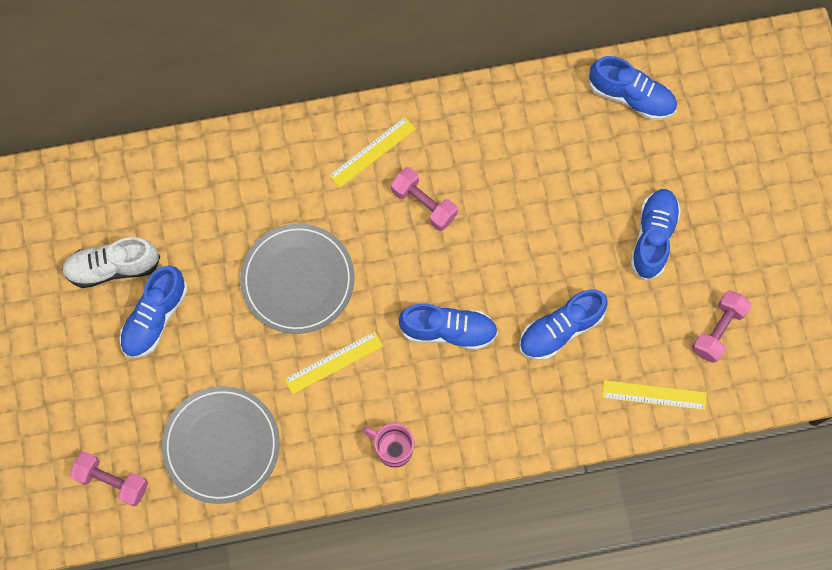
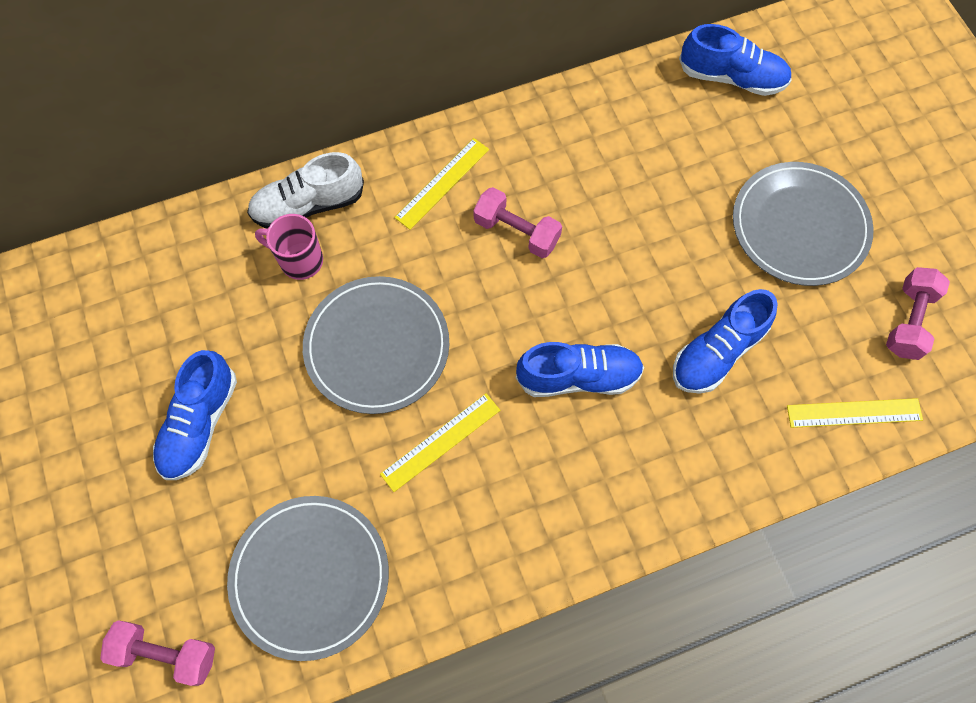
camera: 10 degrees left, 5 degrees down
white shoe [62,237,160,288] -> white shoe moved to [247,152,364,229]
pink mug [362,423,414,468] -> pink mug moved to [255,214,323,280]
blue shoe [630,189,681,280] -> grey plate [733,162,874,286]

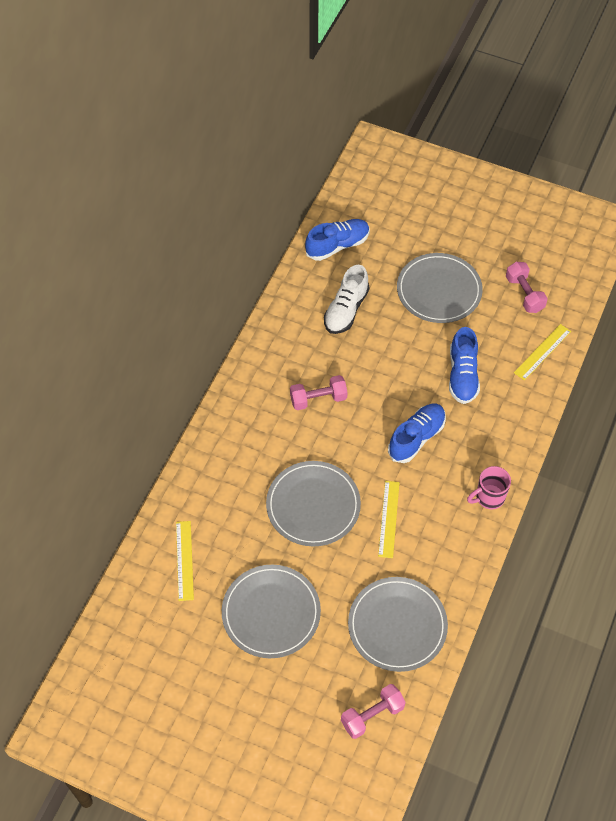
camera: 45 degrees left, 10 degrees down
blue shoe [153,350,237,480] -> grey plate [222,565,321,658]
white shoe [247,152,364,229] -> white shoe moved to [324,265,369,334]
pink mug [255,214,323,280] -> pink mug moved to [467,466,511,509]
yellow ruler [394,138,489,230] -> yellow ruler moved to [176,521,194,601]

